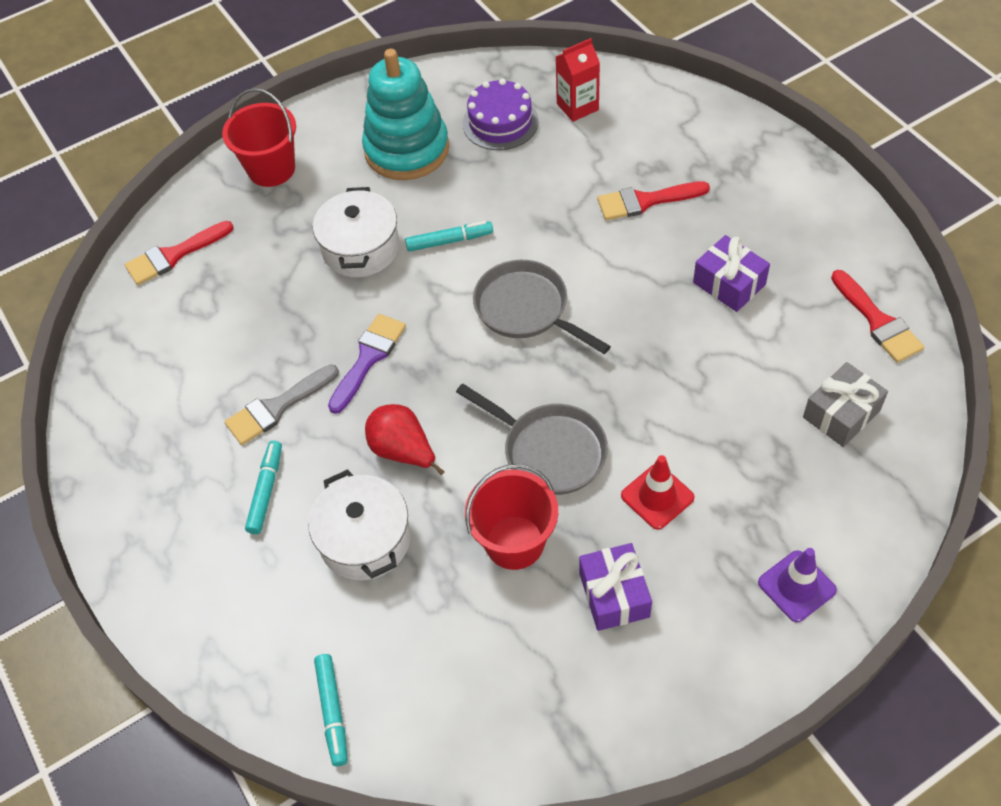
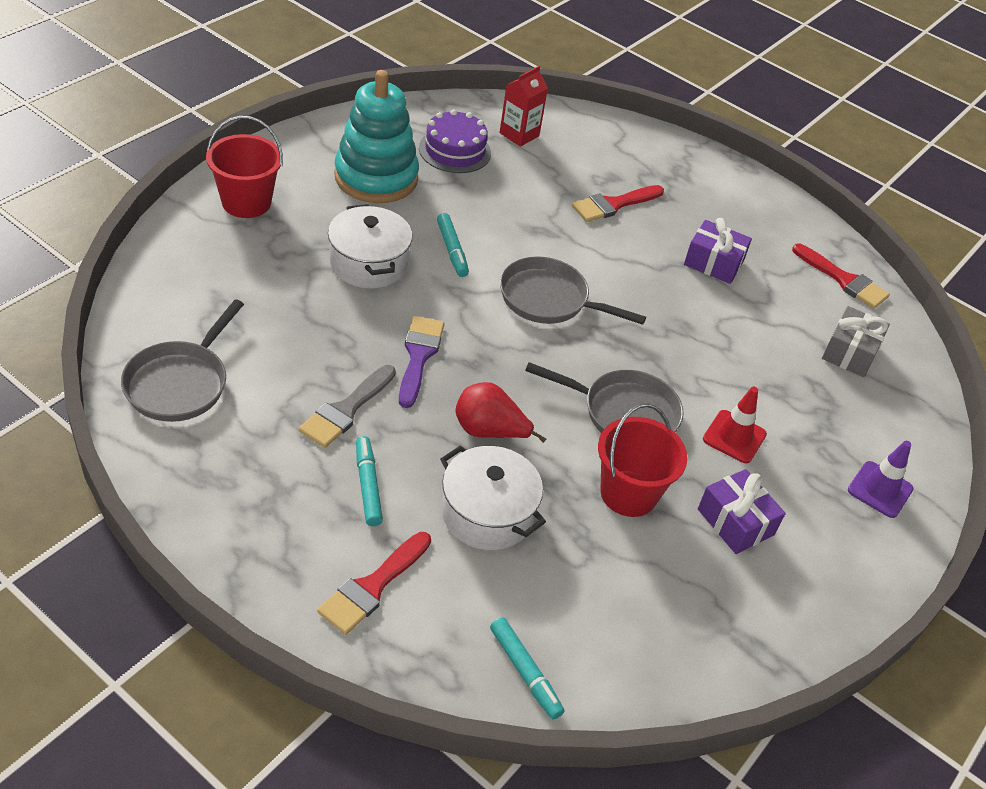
camera: 30 degrees left, 10 degrees down
red brush [125,221,234,285] -> red brush moved to [317,532,431,635]
turquoise marker [405,221,493,252] -> turquoise marker turned 105 degrees clockwise [437,213,469,277]
none -> grey pan [121,299,244,422]

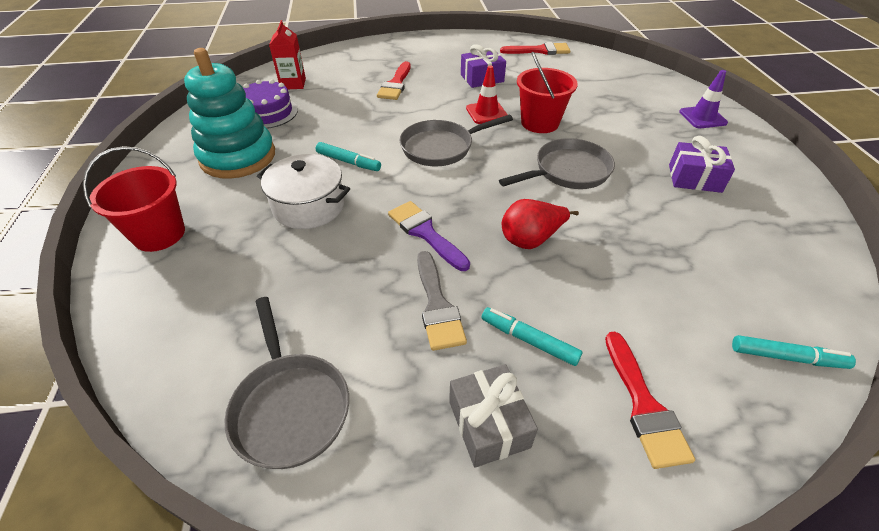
camera: 40 degrees left, 0 degrees up
white pot [440,445,546,550] -> none
red bucket [598,403,687,517] -> red bucket moved to [517,52,578,133]
red traffic cone [703,387,767,463] -> red traffic cone moved to [466,66,508,124]
grey gift [822,306,890,377] -> grey gift moved to [449,364,538,468]

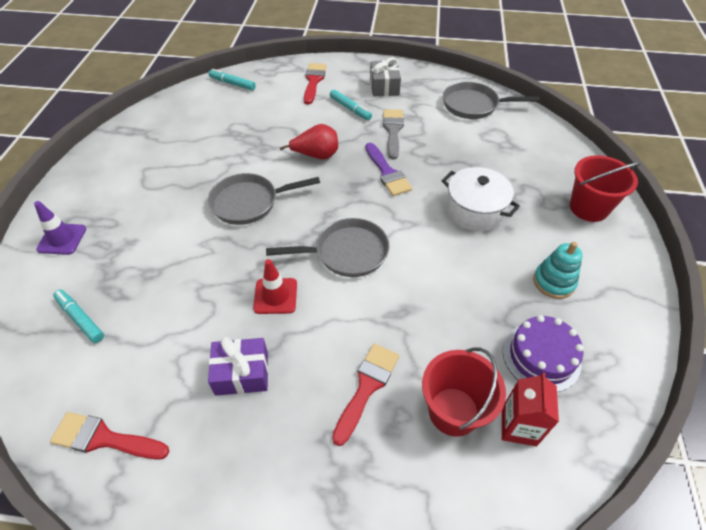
camera: 165 degrees left, 5 degrees up
turquoise stacking toy [184,48,275,179] -> turquoise stacking toy [533,242,583,299], size x0.54
grey pan [225,297,349,469] -> grey pan turned 75 degrees counterclockwise [443,82,539,119]
turquoise marker [316,142,381,171] -> turquoise marker moved to [53,289,104,343]
red bucket [517,52,578,133] -> red bucket moved to [422,347,506,437]
purple gift [669,136,735,193] -> none

